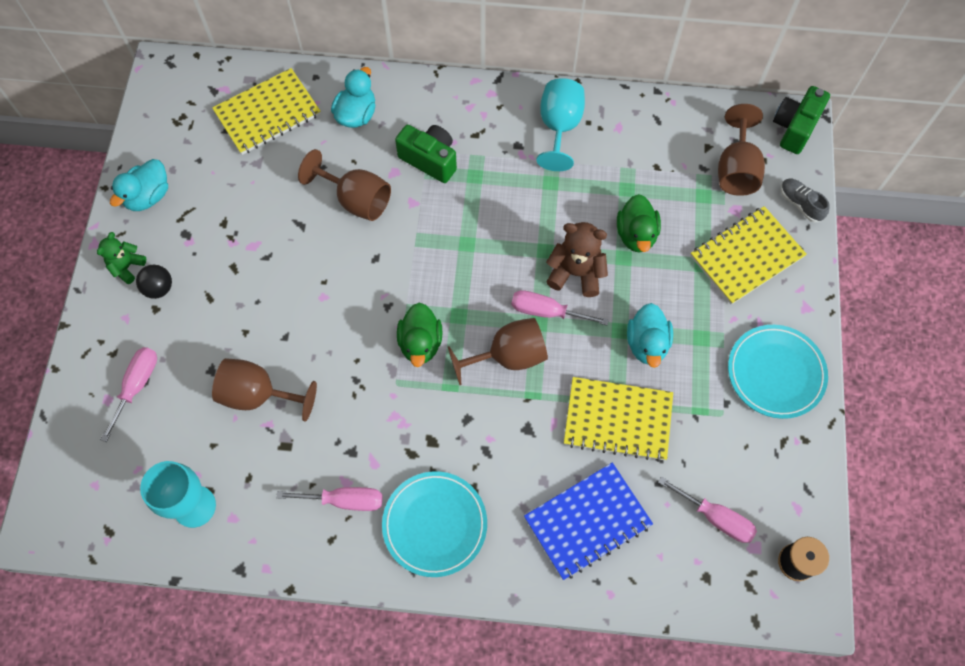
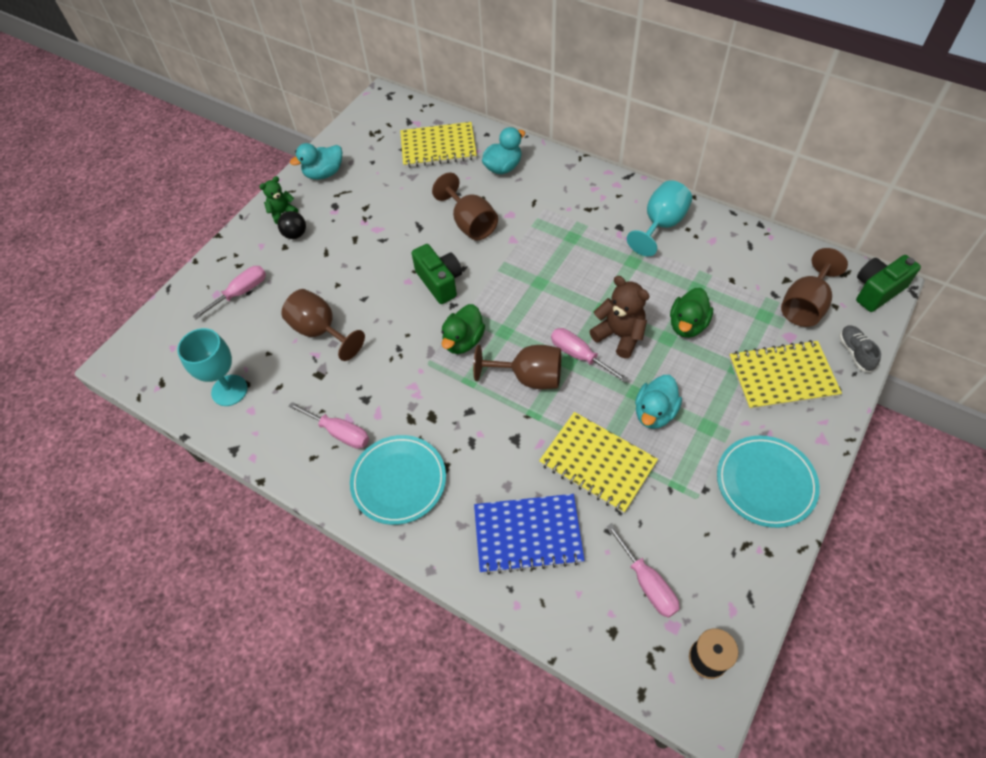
camera: 30 degrees right, 10 degrees down
green camera [395,125,457,183] -> green camera moved to [411,244,462,304]

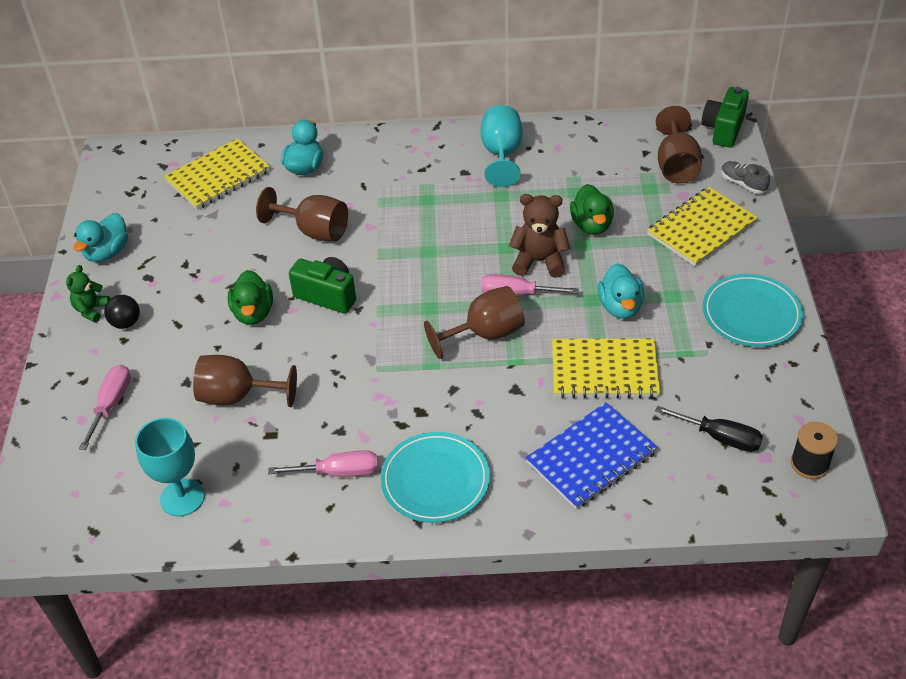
camera: 35 degrees left, 10 degrees down
green duck [441,304,485,354] -> green duck moved to [228,270,273,325]
pink screwdriver [606,523,680,618] -> black screwdriver [655,406,763,452]

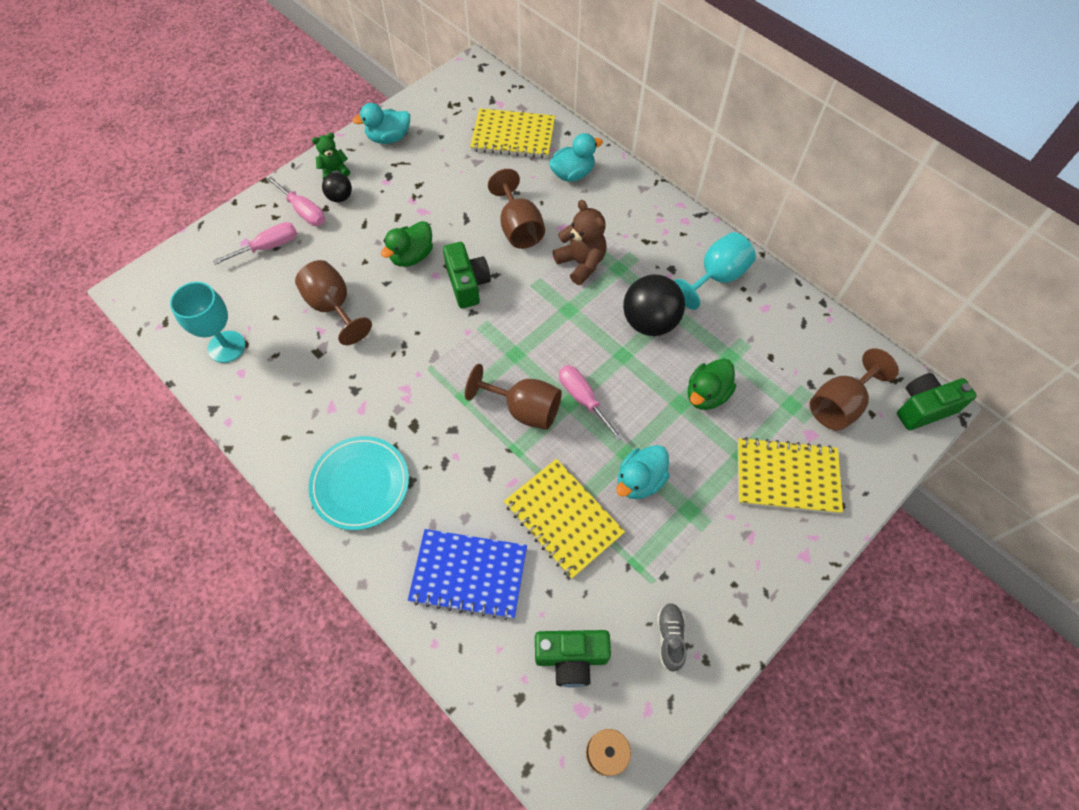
camera: 45 degrees right, 15 degrees up
pink screwdriver [268,450,378,477] -> pink screwdriver moved to [267,177,325,226]
brown teddy bear [509,194,570,278] -> brown teddy bear moved to [553,200,607,285]
black screwdriver [655,406,763,452] -> green camera [535,630,611,687]
turquoise plate [703,274,803,347] -> none
grey shoe [721,161,770,194] -> grey shoe moved to [657,603,686,672]
none -> black ball [623,274,685,336]

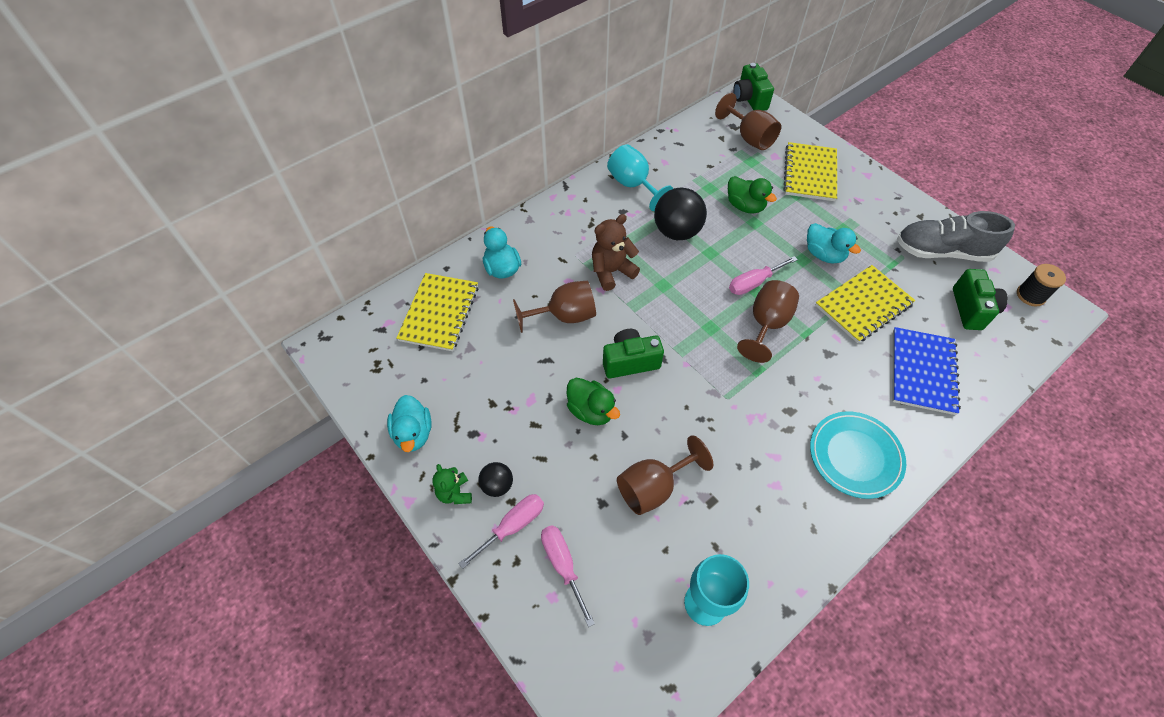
camera: 85 degrees left, 5 degrees down
grey shoe [657,603,686,672] -> grey shoe [897,211,1015,262], size x2.10

